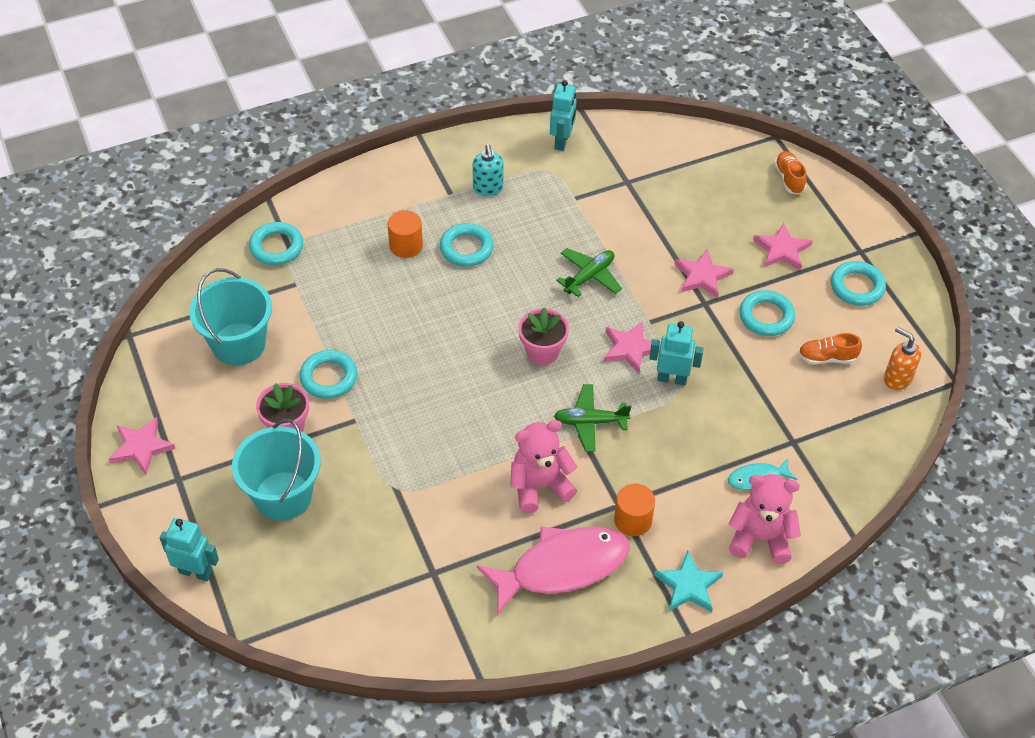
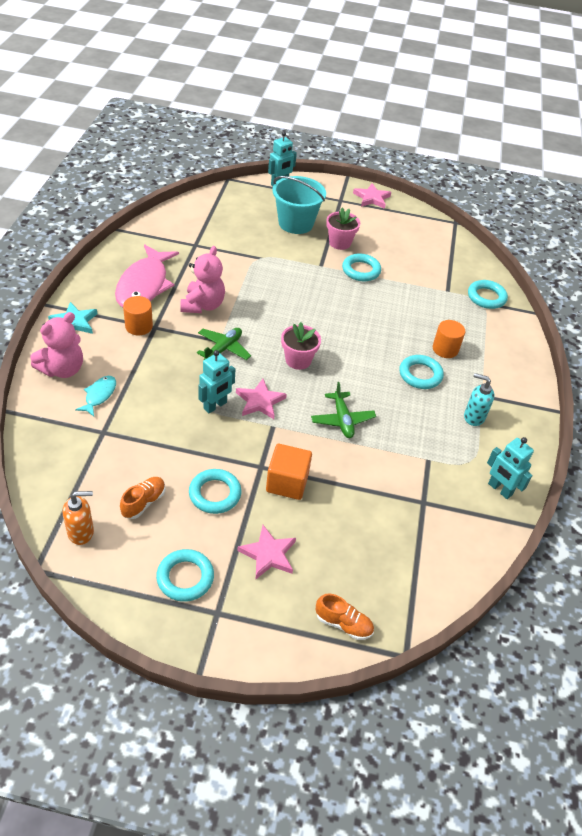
camera: 120 degrees right, 5 degrees down
turquoise bucket [190,268,272,366] -> none
pink star [675,249,734,298] -> orange cube [266,444,312,500]

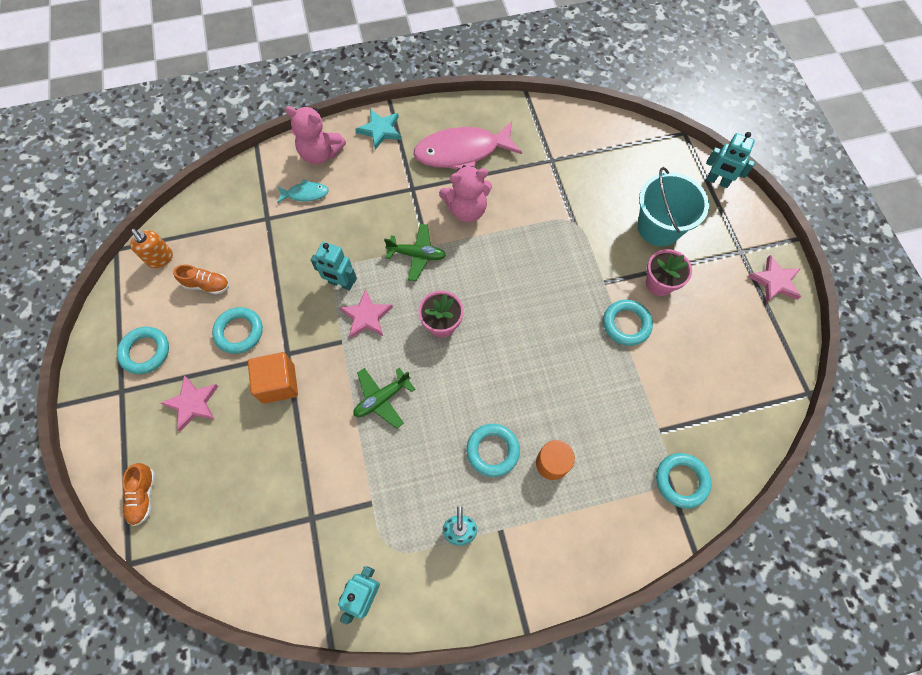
camera: 70 degrees right, 20 degrees up
orange cylinder [123,296,153,335] -> none

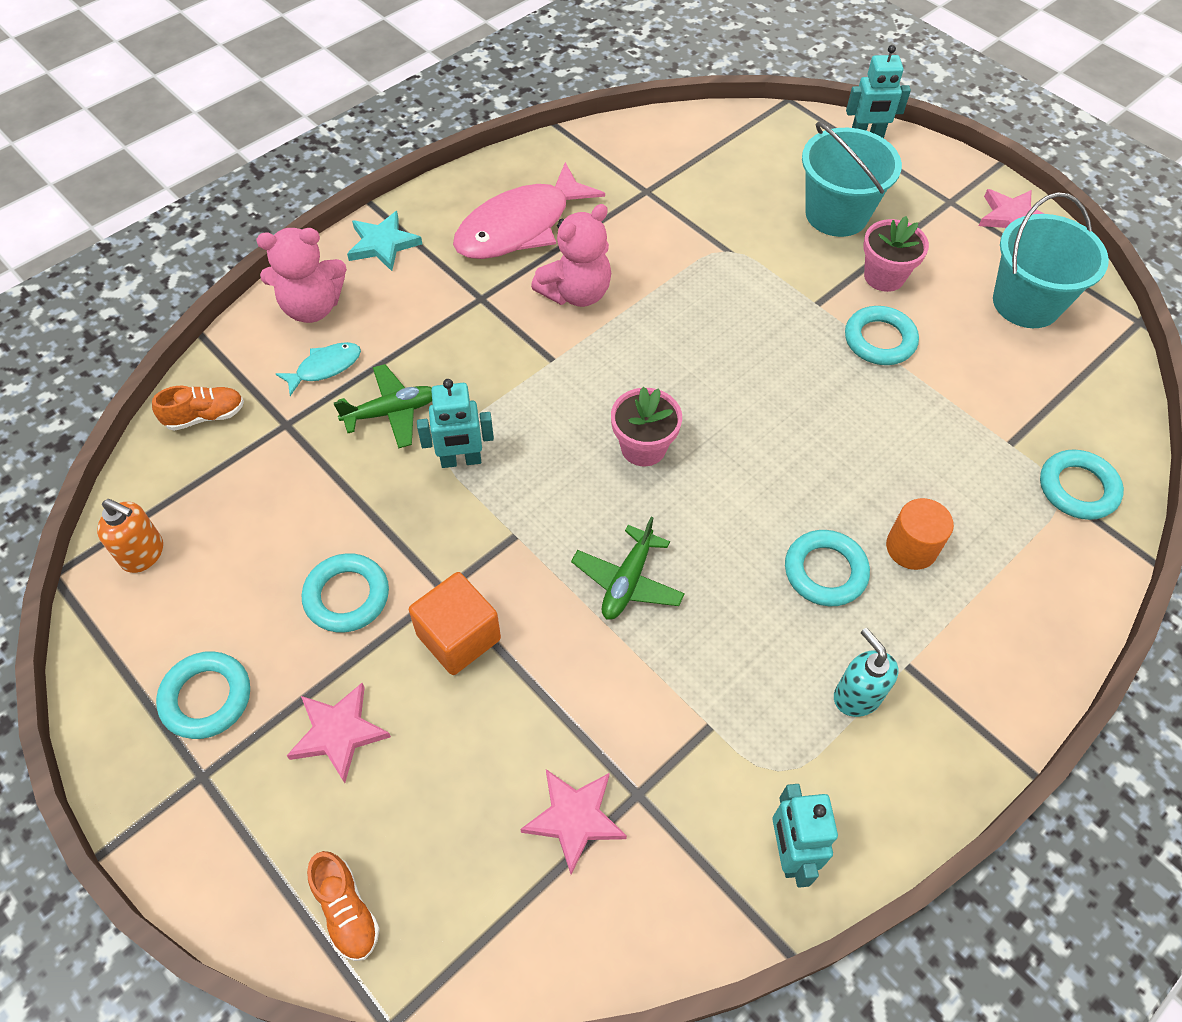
camera: 30 degrees left, 10 degrees down
orange shoe [173,265,229,295] -> orange shoe moved to [152,386,244,431]
pink star [339,289,393,338] -> pink star moved to [520,769,627,874]
green plane [384,224,446,281] -> green plane moved to [334,364,432,449]
none -> turquoise bucket [993,193,1109,328]

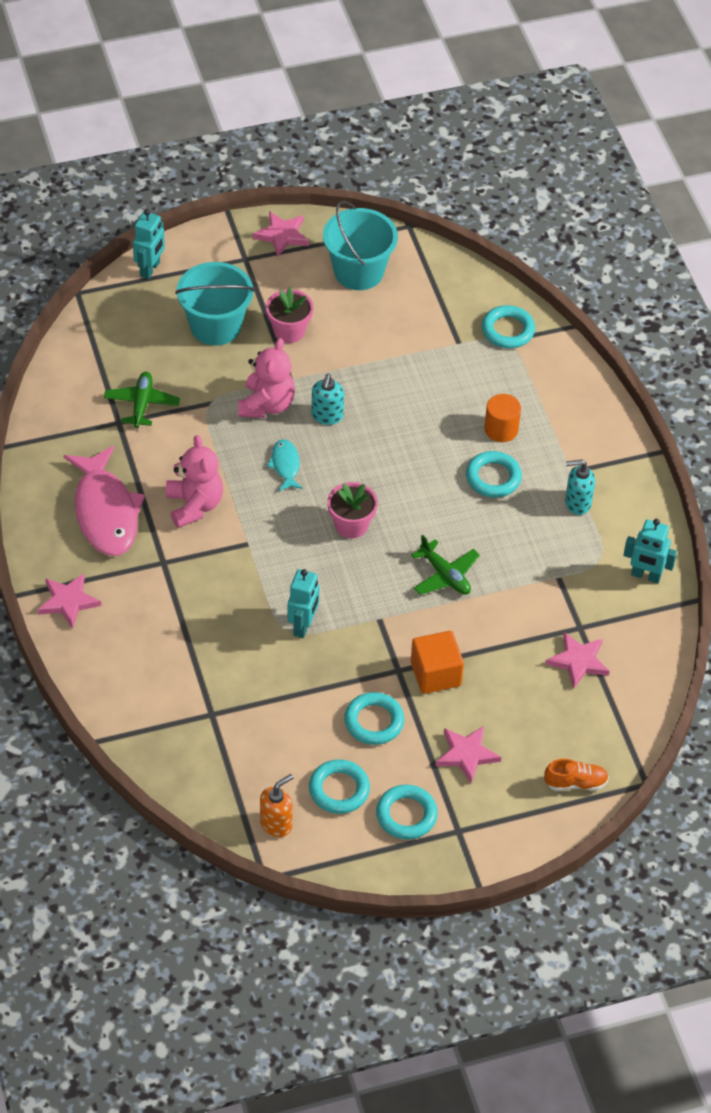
camera: 65 degrees left, 5 degrees down
orange shoe [152,386,244,431] -> none
pink teddy bear [257,228,347,323] -> pink teddy bear moved to [238,338,295,418]
turquoise fish [276,342,361,396] -> turquoise fish moved to [267,439,303,491]
green plane [334,364,432,449] -> green plane moved to [104,372,180,428]
turquoise star [347,211,422,271] -> pink star [38,573,101,629]
turquoise ring [845,306,919,365] -> turquoise ring moved to [309,759,370,814]
none -> turquoise soap dispenser [311,373,344,425]

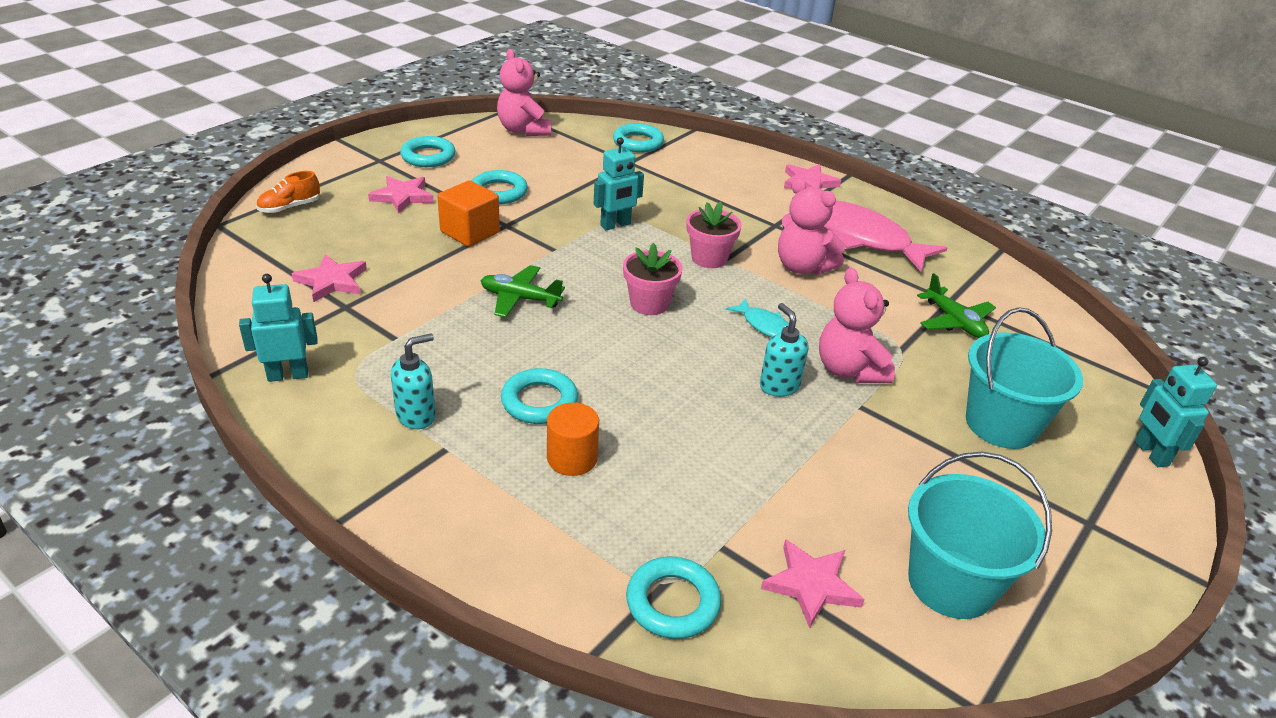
camera: 145 degrees right, 15 degrees down
pink star [253,211,309,257] -> pink star moved to [761,539,865,628]
orange soap dispenser [260,774,294,837] -> pink teddy bear [497,49,551,136]
pink flower pot [266,287,313,343] -> pink flower pot moved to [687,202,742,268]
turquoise robot [287,569,320,638] -> turquoise robot turned 105 degrees counterclockwise [594,137,644,230]
turquoise ring [309,759,370,814] -> turquoise ring moved to [613,123,664,153]

